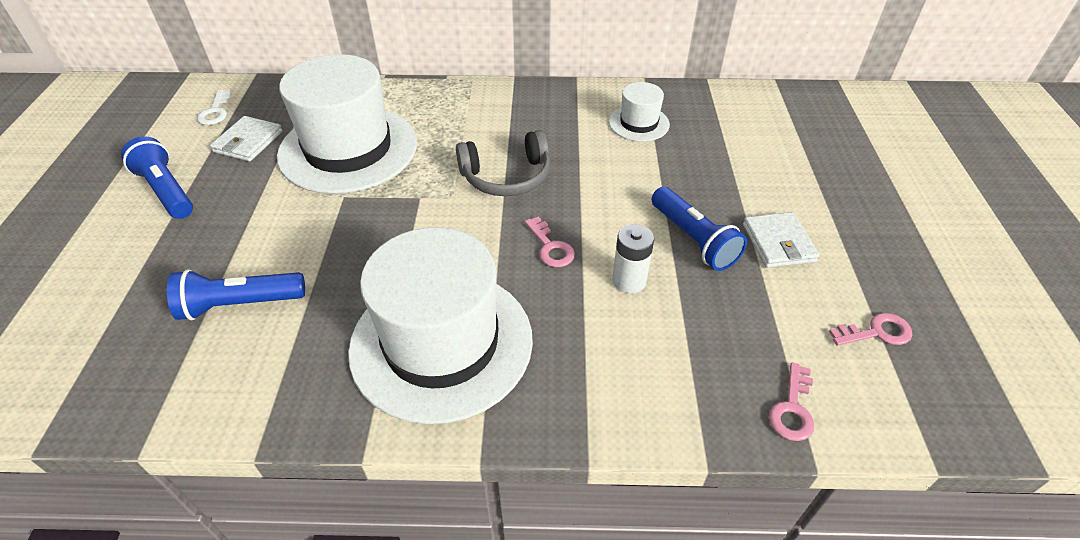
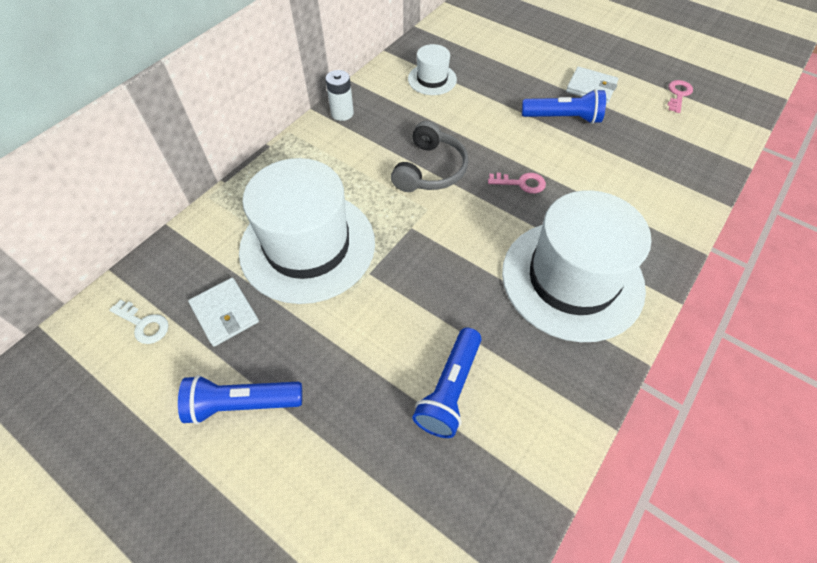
camera: 55 degrees left, 10 degrees up
white battery [612,224,654,293] -> white battery moved to [325,70,354,121]
pink key [769,363,814,441] -> none

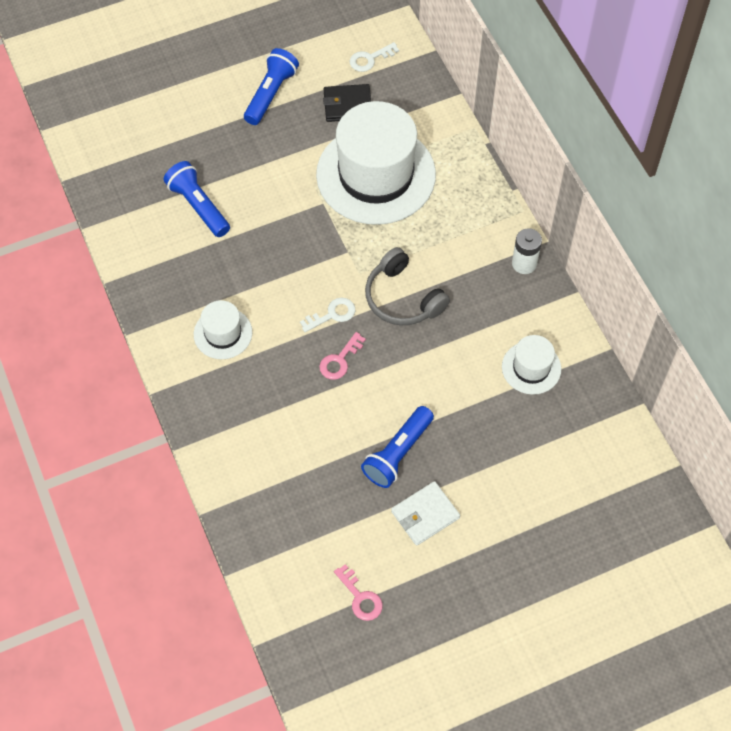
camera: 120 degrees right, 5 degrees up
white wallet [188,278,259,347] -> black wallet [323,84,371,122]
white hat [502,190,651,342] -> white hat [194,300,252,359], size x0.46
none -> white key [300,298,355,332]

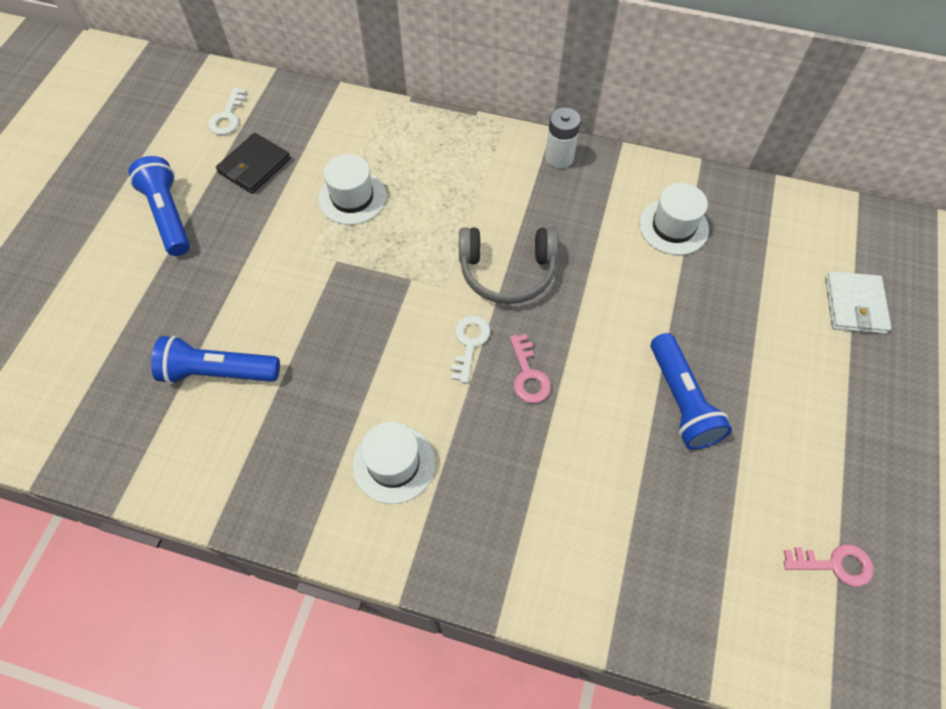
camera: 50 degrees left, 0 degrees up
white hat [316,101,436,225] -> white hat [318,154,386,225], size x0.46
white wallet [391,481,460,546] -> white wallet moved to [825,271,891,334]

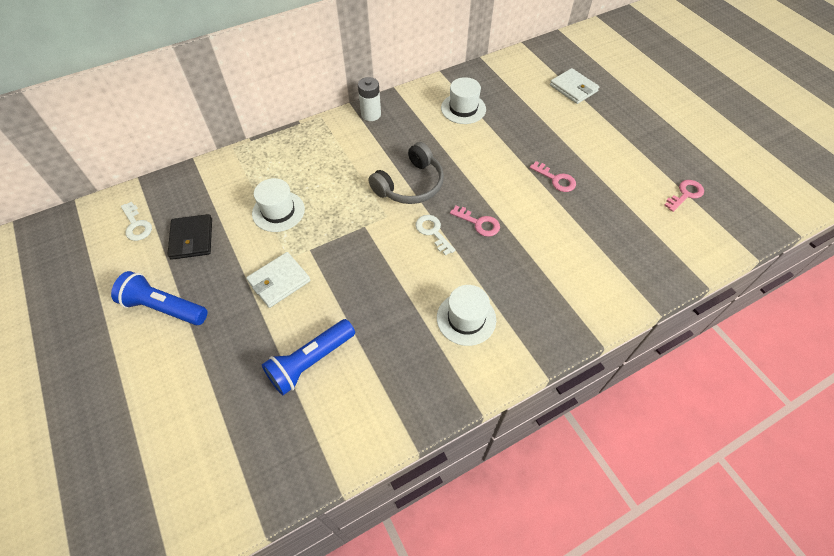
camera: 45 degrees left, 5 degrees down
blue flashlight [650,333,732,450] -> pink key [530,161,576,192]
none -> white wallet [246,252,311,308]

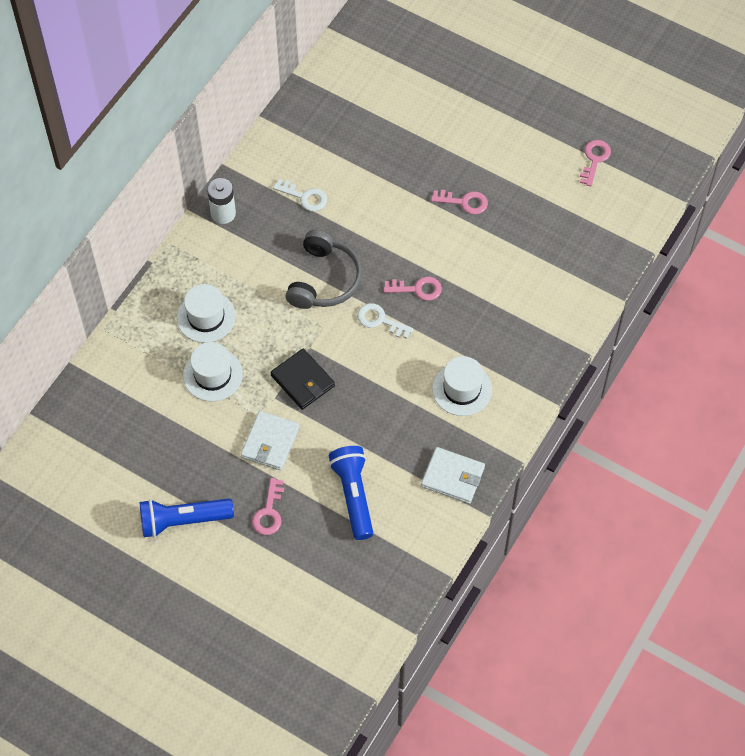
camera: 30 degrees left, 5 degrees up
white key [121,202,152,241] -> white key moved to [273,179,327,211]
black wallet [167,214,212,260] -> black wallet moved to [270,348,335,410]
blue flashlight [262,319,355,395] -> blue flashlight turned 150 degrees clockwise [329,446,373,540]
white hat [441,77,486,124] -> white hat moved to [177,284,236,343]
white wallet [550,68,600,104] -> white wallet moved to [421,447,485,504]
none -> pink key [252,478,284,535]

